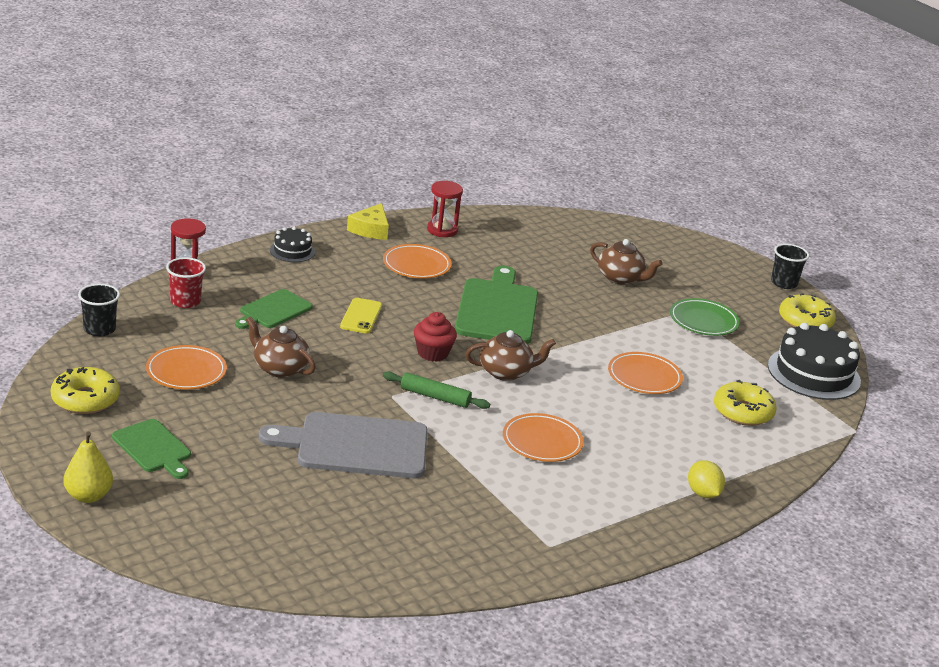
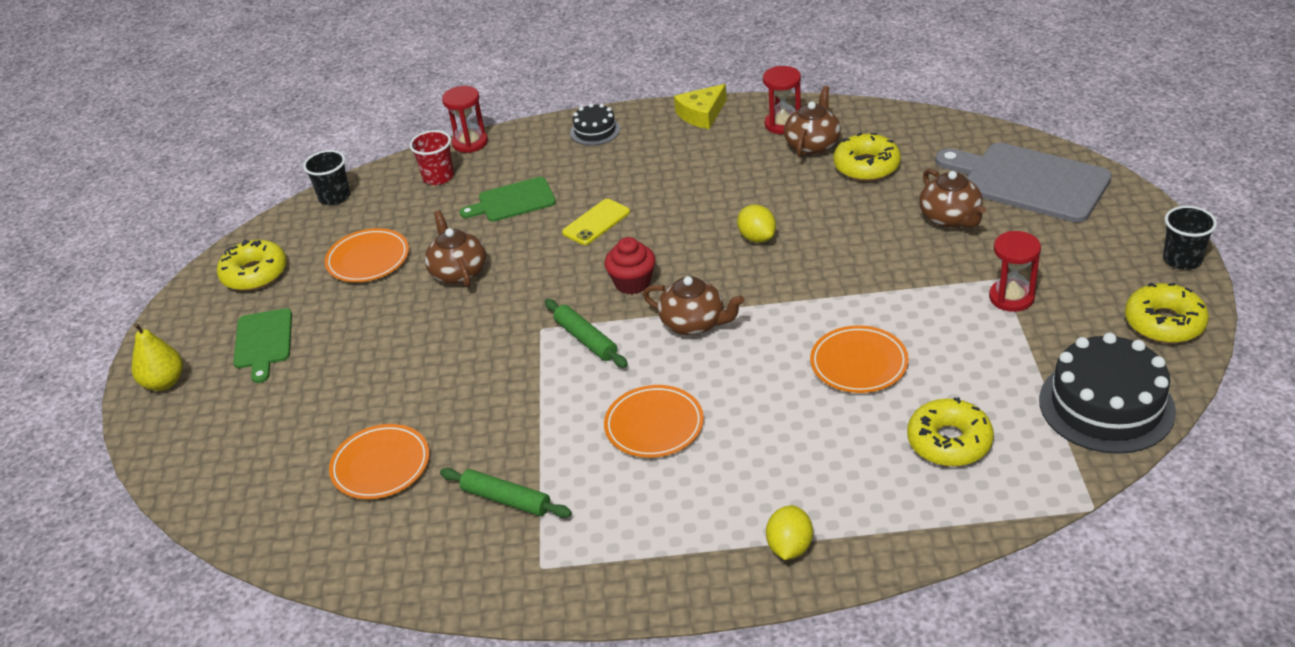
camera: 40 degrees right, 10 degrees up
grey cutting board [258,412,428,479] -> grey cutting board moved to [935,143,1112,223]
orange plate [383,244,452,279] -> orange plate moved to [329,424,429,499]
green cutting board [455,265,538,344] -> yellow lemon [737,205,776,243]
green plate [670,298,740,336] -> red hourglass [989,231,1041,312]
none -> green rolling pin [440,468,572,518]
none -> brown teapot [784,86,841,158]
none -> yellow donut [833,132,901,181]

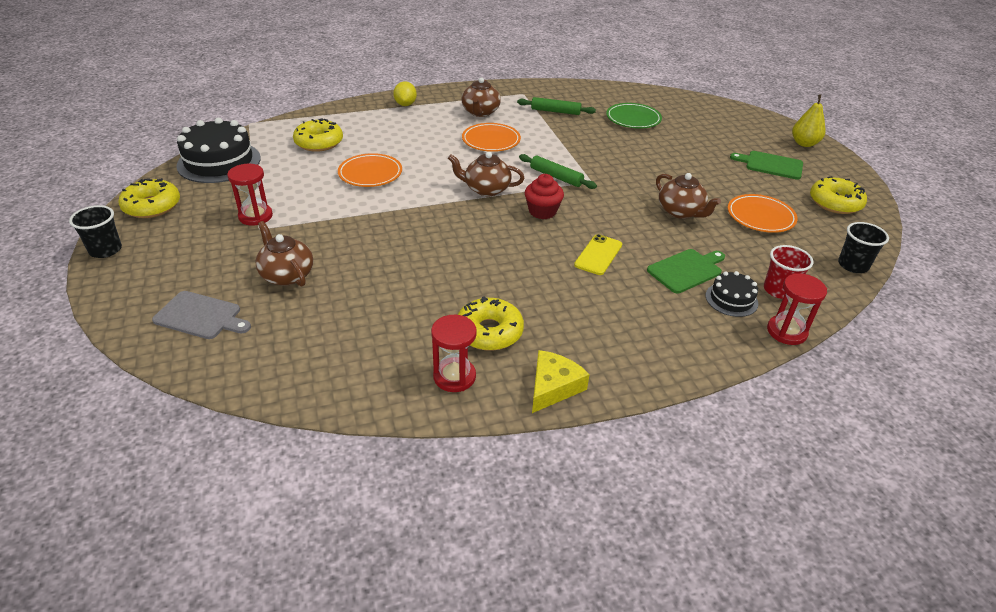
camera: 160 degrees right, 0 degrees up
green cutting board [233,308,292,383] -> green cutting board turned 45 degrees counterclockwise [730,151,803,180]
orange plate [329,424,429,499] -> green plate [606,103,662,129]
black cake [570,103,620,146] -> black cake moved to [705,271,758,317]
yellow lemon [737,205,776,243] -> none
brown teapot [784,86,841,158] -> brown teapot moved to [461,77,501,117]
yellow donut [833,132,901,181] -> yellow donut moved to [458,296,524,351]
grey cutting board [935,143,1112,223] -> grey cutting board [152,291,251,339], size x0.58

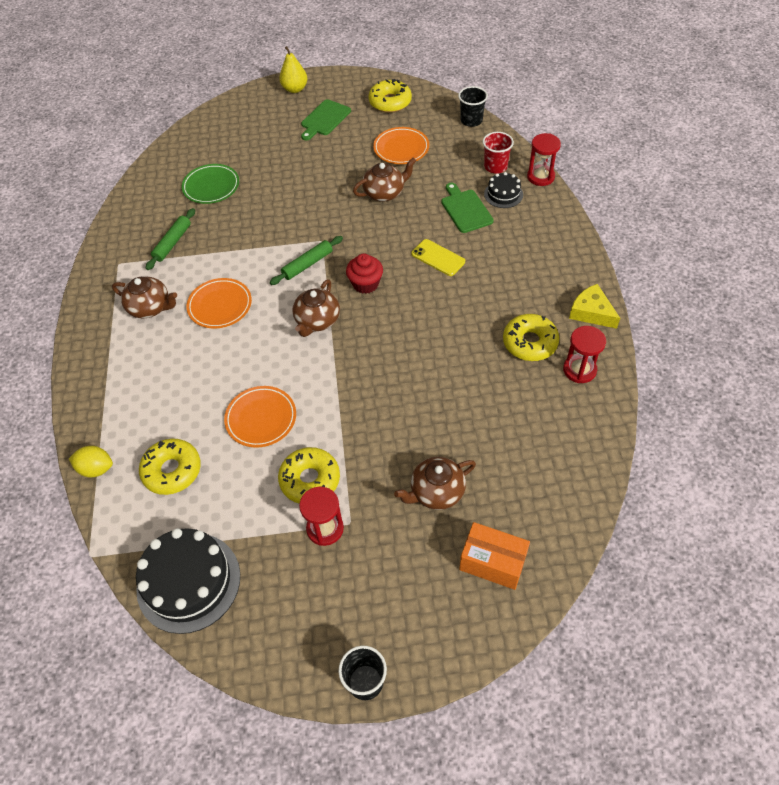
camera: 75 degrees left, 15 degrees up
yellow donut [118,178,180,218] -> yellow donut moved to [278,447,340,504]
grey cutting board [152,291,251,339] -> orange box [459,522,530,590]
yellow lemon [393,81,417,106] -> yellow lemon moved to [69,446,113,478]

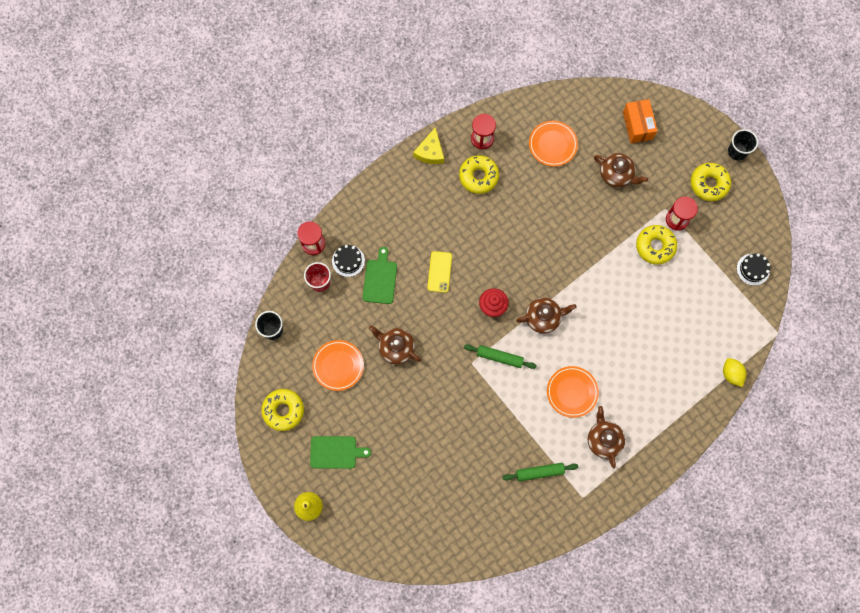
camera: 125 degrees left, 20 degrees up
black cake [136,528,240,634] -> black cake [737,253,770,286], size x0.52
yellow donut [139,439,201,495] -> yellow donut moved to [691,163,731,201]
green plate [181,164,239,204] -> none
orange plate [224,386,296,447] -> orange plate moved to [529,121,578,167]
green cutting board [441,183,494,233] -> green cutting board turned 150 degrees clockwise [362,247,397,304]

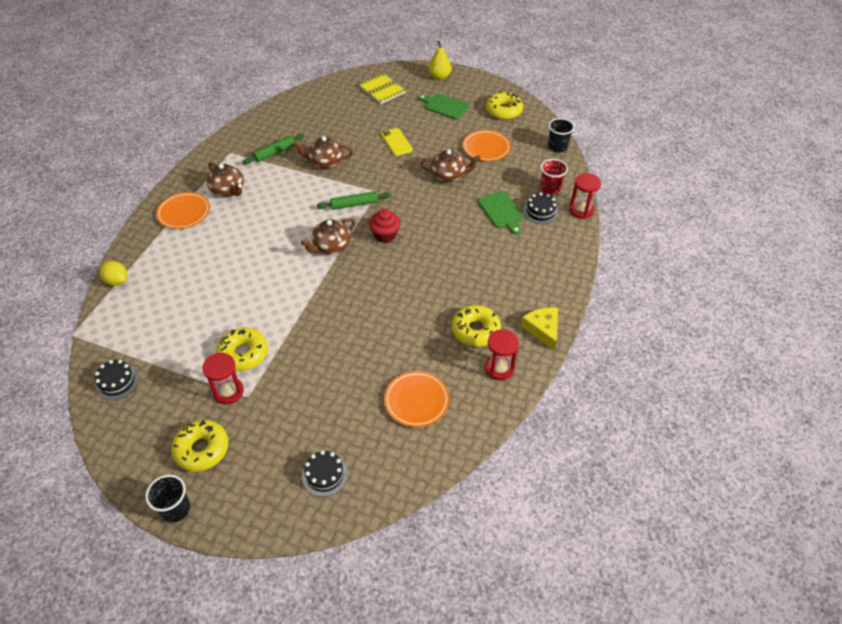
camera: 150 degrees right, 25 degrees down
green cutting board [310,436,371,469] -> green cutting board turned 60 degrees clockwise [418,93,470,120]
yellow phone [427,251,452,293] -> yellow phone moved to [381,128,413,156]
orange plate [547,366,599,418] -> orange plate moved to [156,192,210,229]
brown teapot [594,153,648,187] -> brown teapot moved to [293,136,353,169]
orange box [623,99,657,143] -> black cake [302,450,348,497]
none -> yellow notebook [358,73,406,104]

